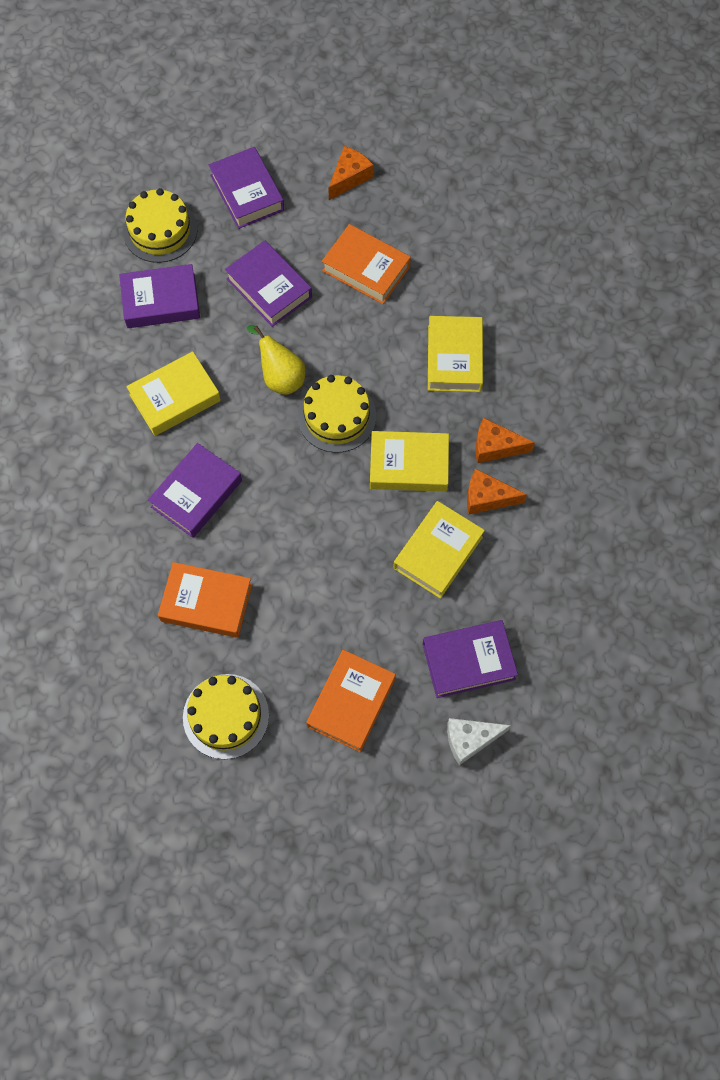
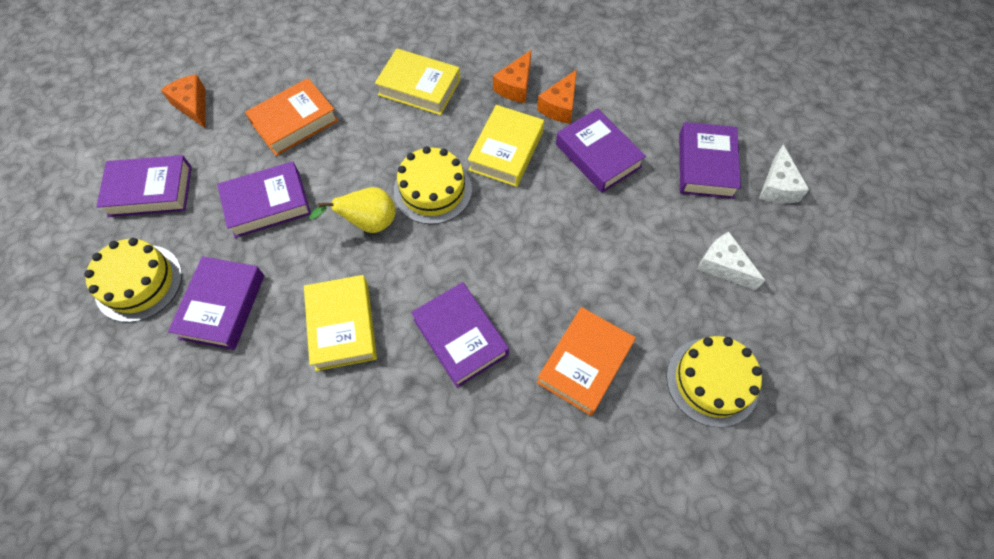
camera: 70 degrees left, 5 degrees down
orange book [306,650,396,752] -> white cheese [697,232,765,290]
yellow book [393,501,485,599] -> purple book [556,108,646,193]

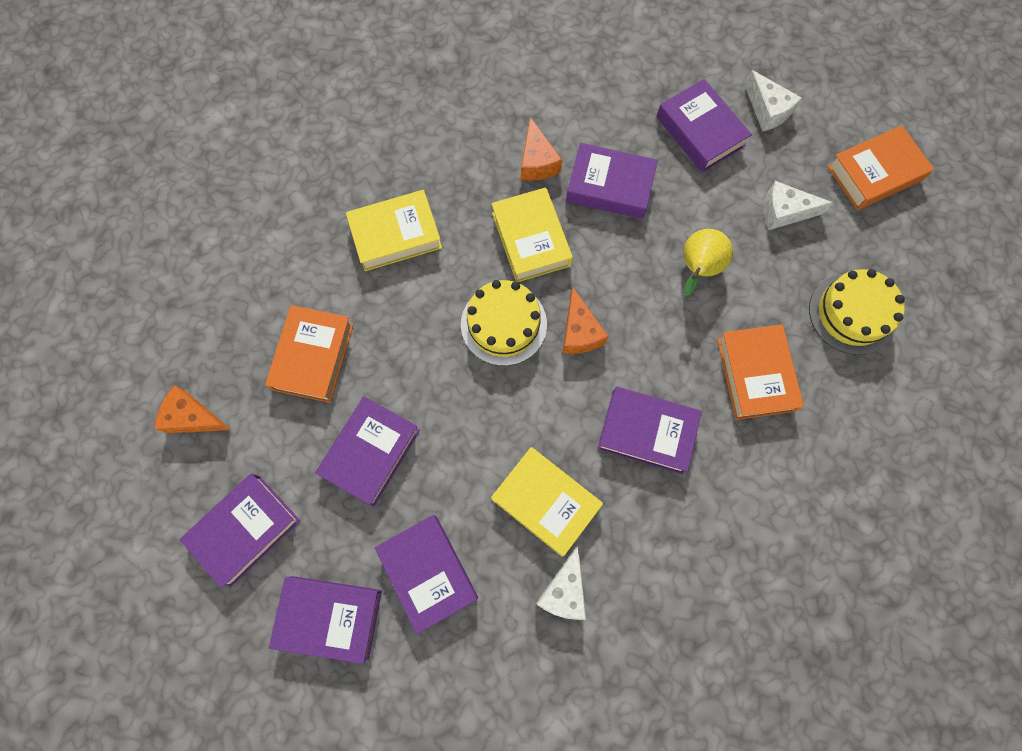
camera: 40 degrees left, 10 degrees up
yellow cake [84,238,182,322] -> purple book [269,576,382,664]
yellow pear [309,187,396,233] -> yellow pear moved to [683,229,733,296]
orange cheese [493,50,531,103] -> orange cheese moved to [563,287,609,354]
none -> white cheese [536,546,586,620]
none -> orange book [827,125,934,210]

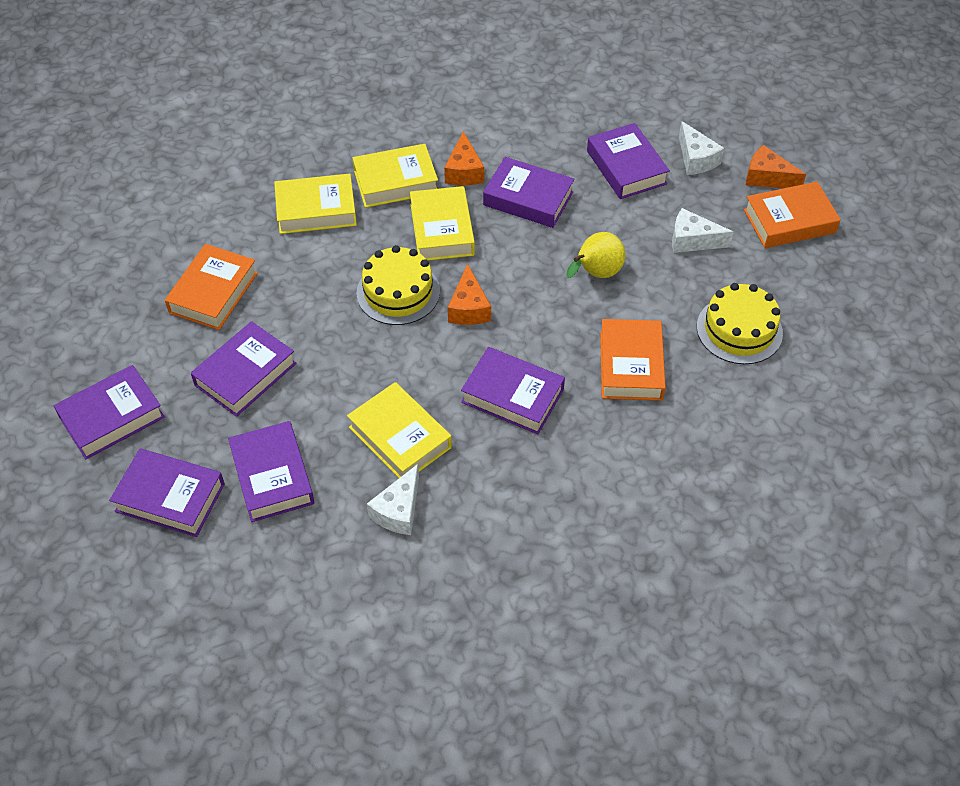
camera: 10 degrees right, 20 degrees down
orange cheese [154,385,231,433] -> orange cheese moved to [746,145,806,188]
none -> yellow book [353,144,438,208]

